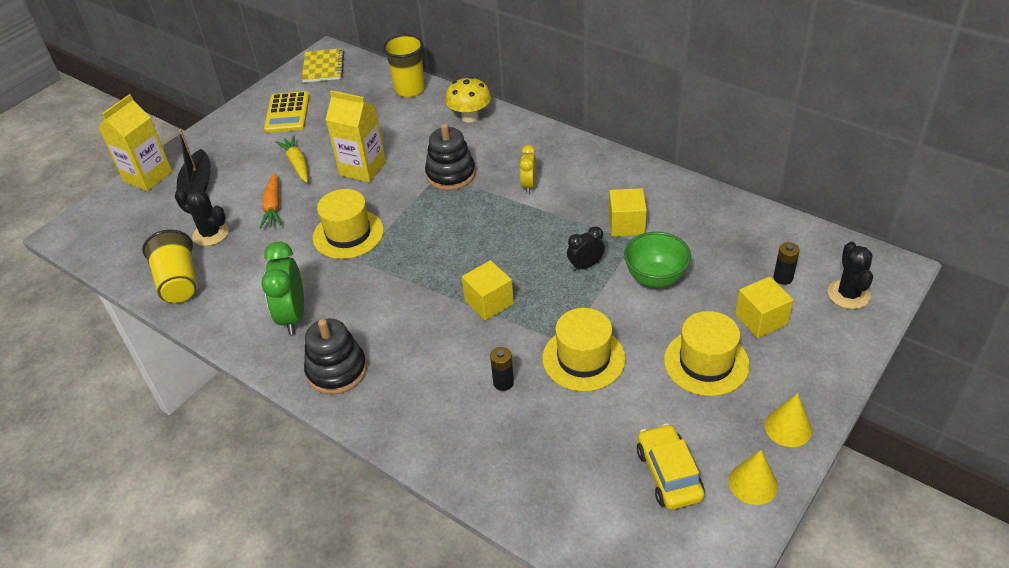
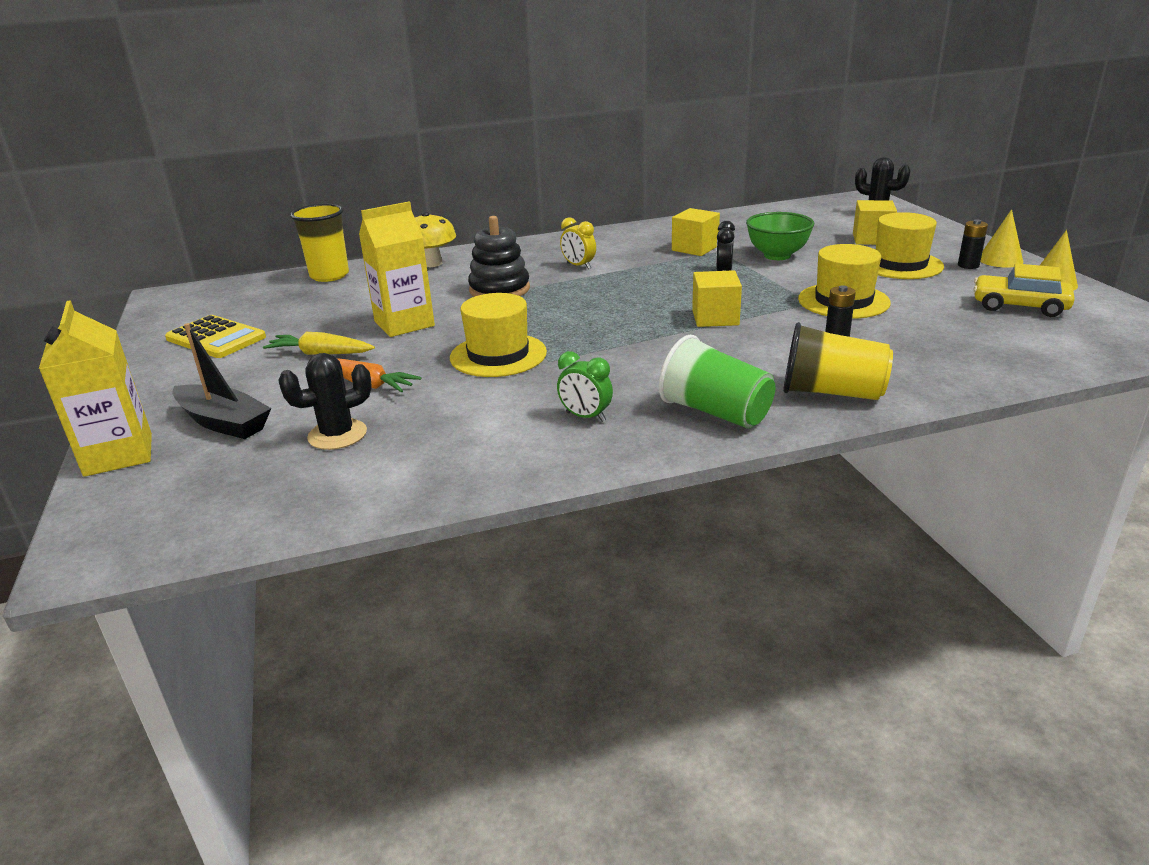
camera: 55 degrees left, 15 degrees down
yellow cup [142,230,198,303] -> yellow cup moved to [783,322,893,400]
green clock [261,242,304,335] -> green clock [557,351,613,422], size x0.59
yellow notebook [302,48,344,83] -> none
black stacking toy [304,319,367,395] -> green cup [659,335,775,429]
black battery [773,242,800,285] -> black battery moved to [958,219,988,269]

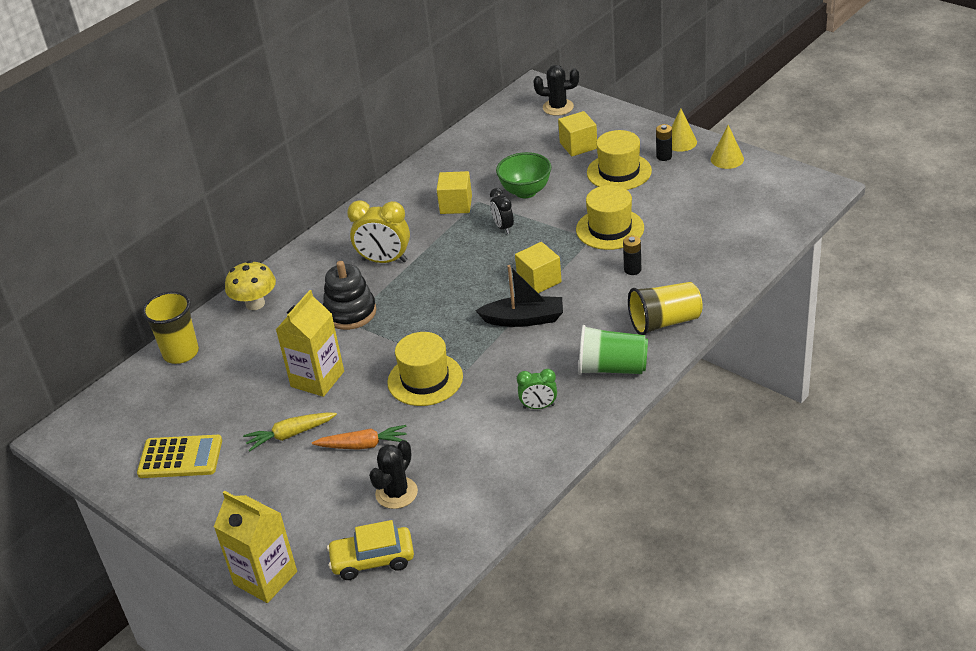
camera: 30 degrees left, 10 degrees up
black boat [172,323,271,439] -> black boat moved to [476,265,563,327]
yellow clock [560,217,596,269] -> yellow clock [347,200,410,263], size x1.71
yellow car [974,263,1075,317] -> yellow car moved to [327,520,414,580]

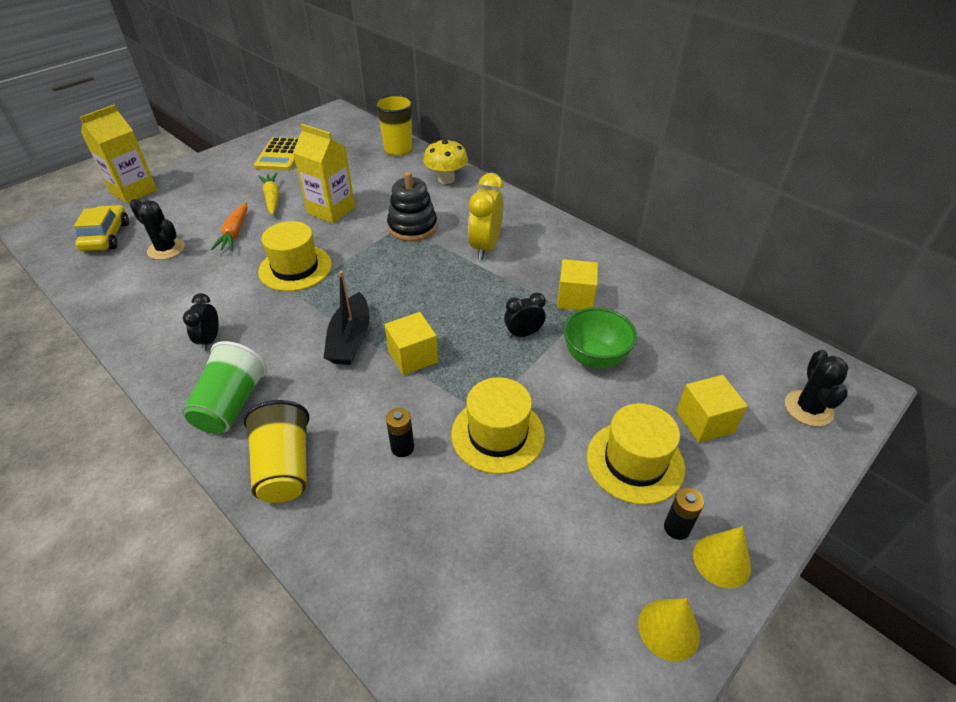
camera: 90 degrees right, 5 degrees up
green clock [517,369,557,409] -> black clock [183,293,219,351]

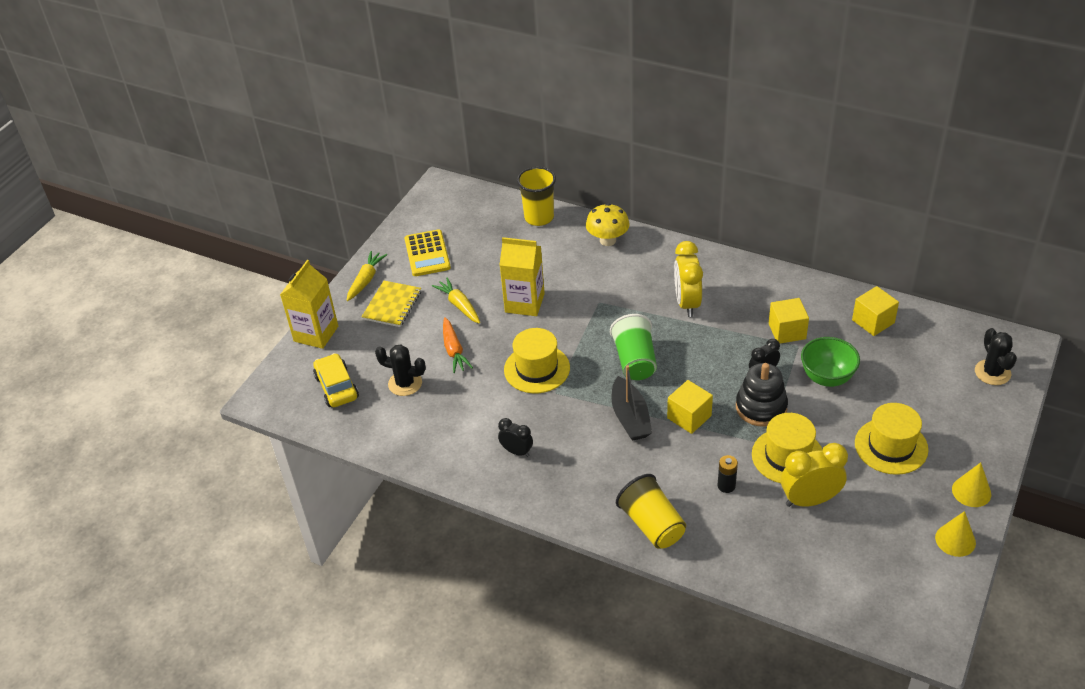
camera: 15 degrees left, 0 degrees up
green cup [182,341,268,434] -> green cup moved to [610,314,657,380]
black clock [183,293,219,351] -> black clock turned 135 degrees clockwise [498,418,533,457]
black stacking toy [387,172,437,241] -> black stacking toy moved to [736,363,788,427]
black battery [664,488,704,540] -> none
yellow cube [676,375,748,443] -> yellow cube moved to [852,286,899,336]
none -> yellow carrot [347,251,387,301]
none -> yellow notebook [362,281,421,327]
none -> yellow clock [781,443,848,507]

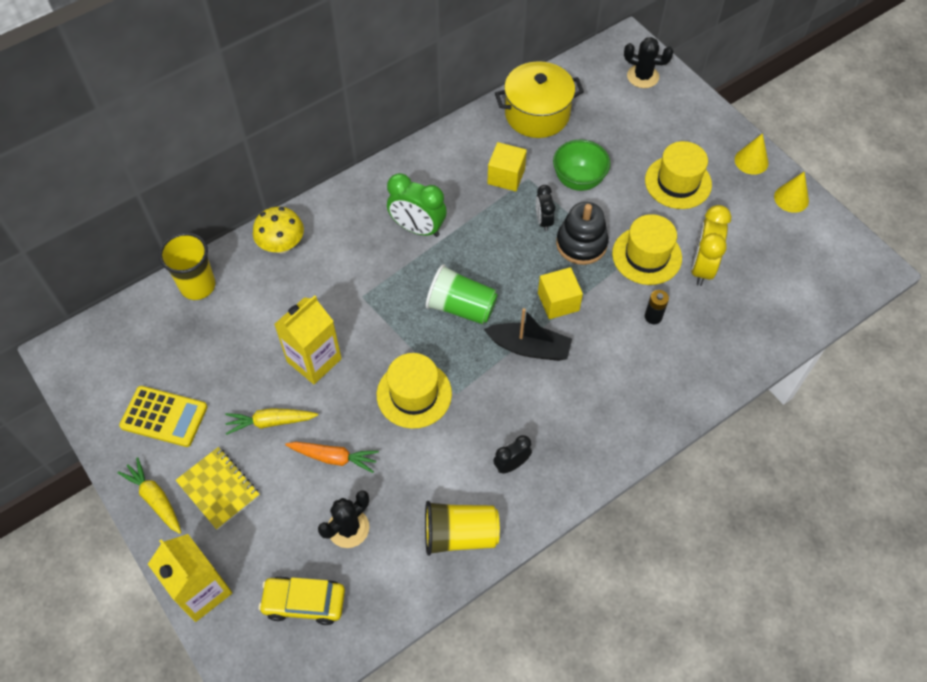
camera: 65 degrees left, 15 degrees up
yellow cup [616,474,686,549] -> yellow cup moved to [425,501,500,556]
yellow clock [674,241,703,317] -> green clock [387,173,447,237]
yellow cube [852,286,899,336] -> yellow pot [495,61,584,138]

